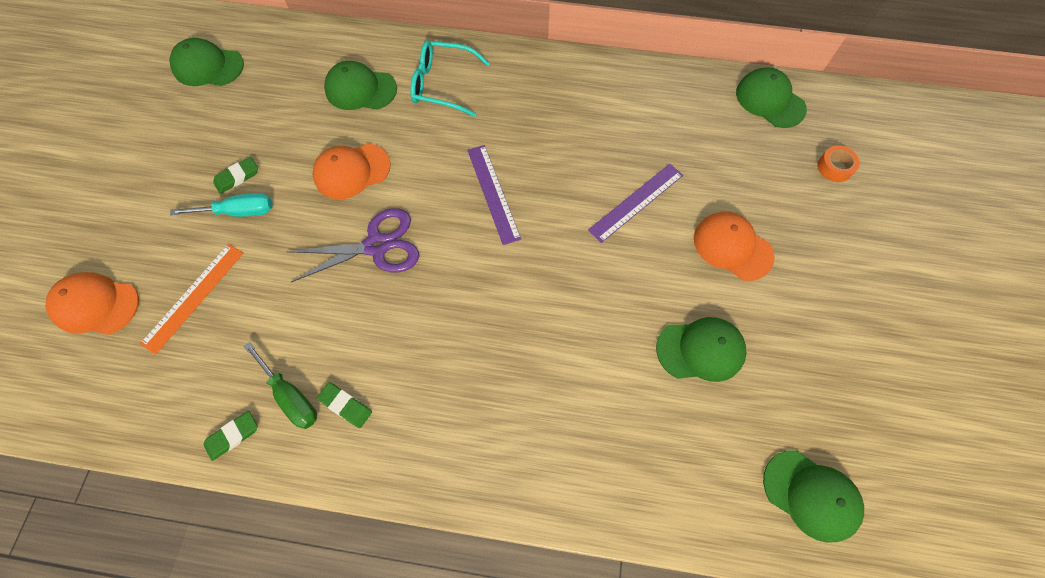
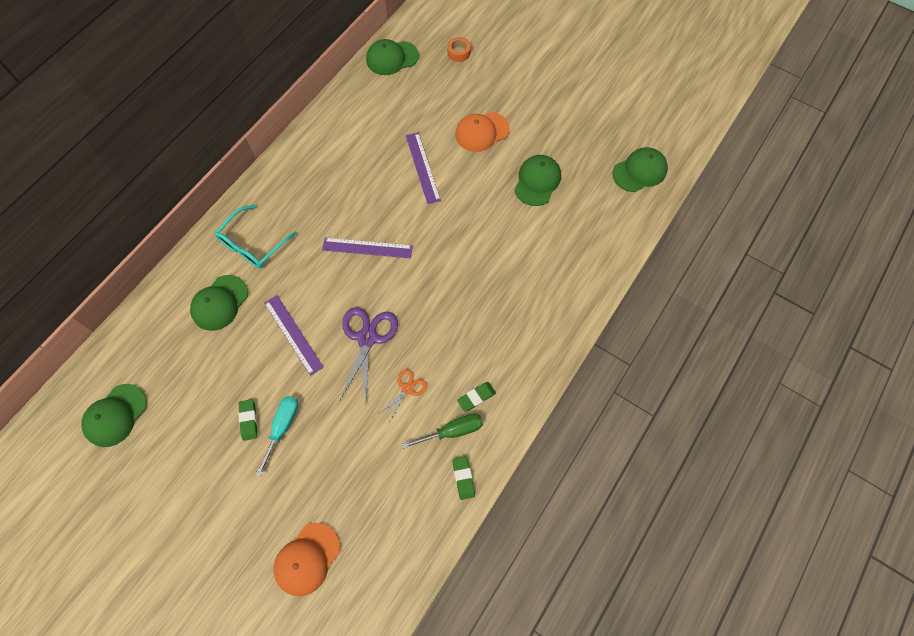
camera: 65 degrees left, 0 degrees up
orange ruler [140,244,243,355] -> none
orange cap [313,143,391,199] -> purple ruler [264,295,324,376]
none -> orange scissors [378,369,427,422]

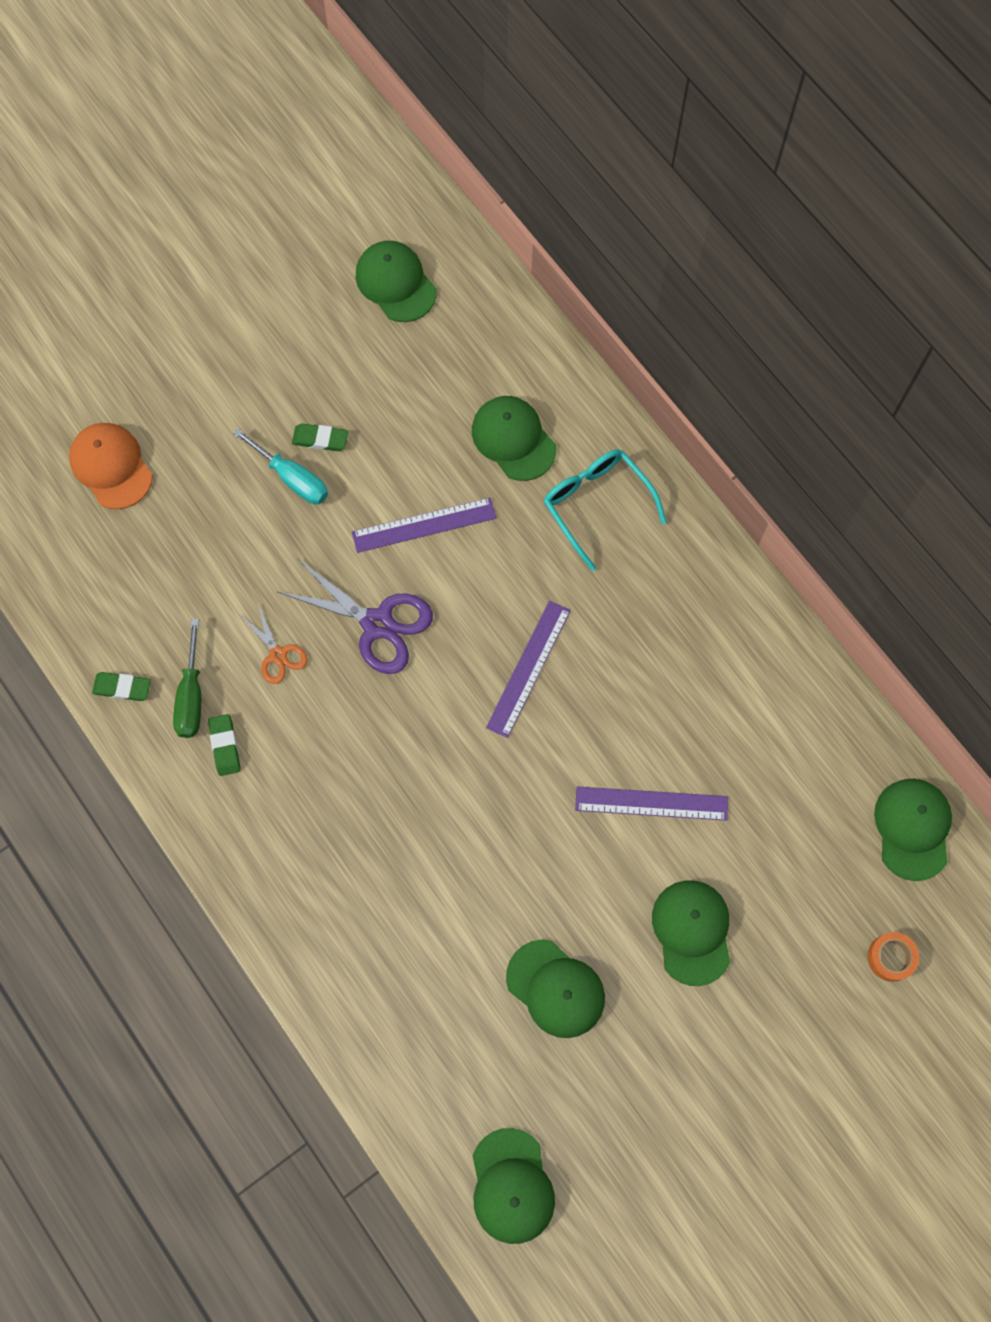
camera: 110 degrees right, 5 degrees up
orange cap [455,112,510,152] -> green cap [652,880,730,986]

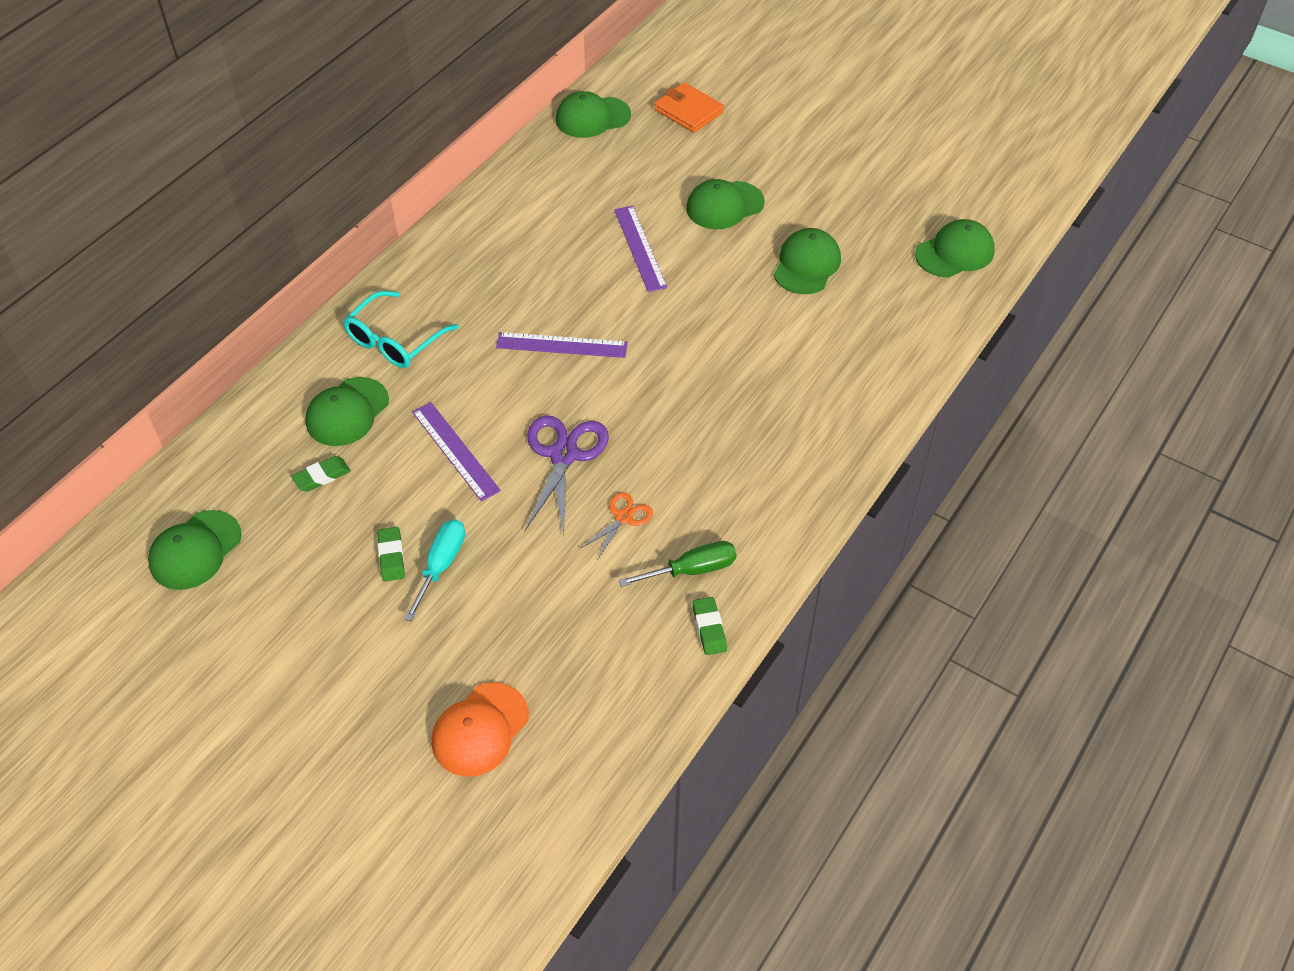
camera: 110 degrees left, 20 degrees down
green eraser [208,714,241,776] -> green eraser moved to [291,456,351,492]
orange tape [868,932,919,982] -> orange wallet [654,82,724,133]

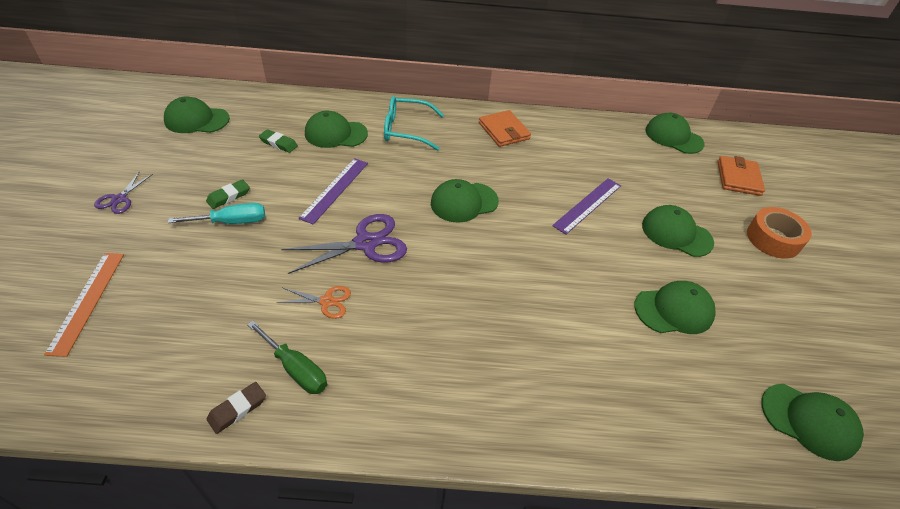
camera: 55 degrees right, 5 degrees down
orange cap [432,682,529,776] -> orange ruler [44,253,124,357]
purple ruler [496,332,628,358] -> green cap [431,179,499,223]
green eraser [693,597,727,655] -> brown eraser [207,382,266,434]
none -> purple scissors [94,171,153,214]
none -> orange wallet [479,110,531,147]
none -> orange tape [747,207,812,259]

